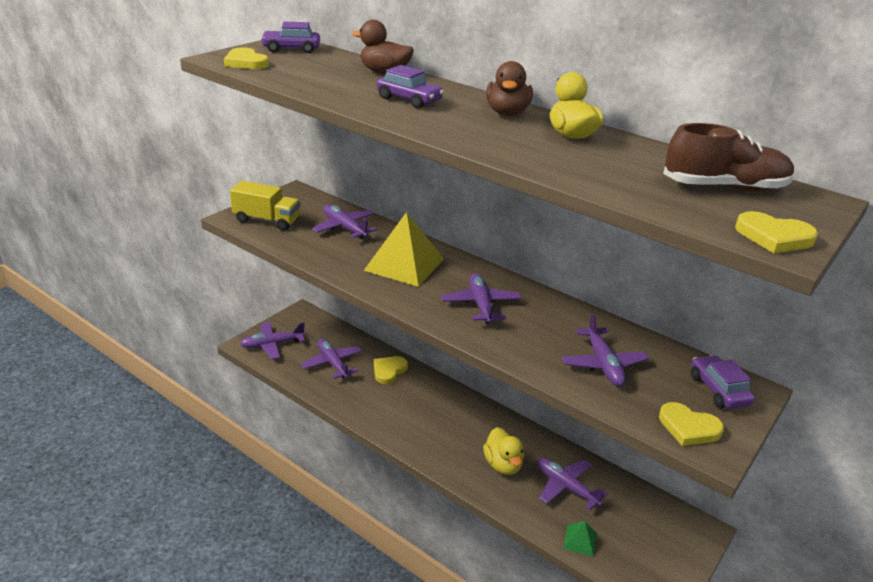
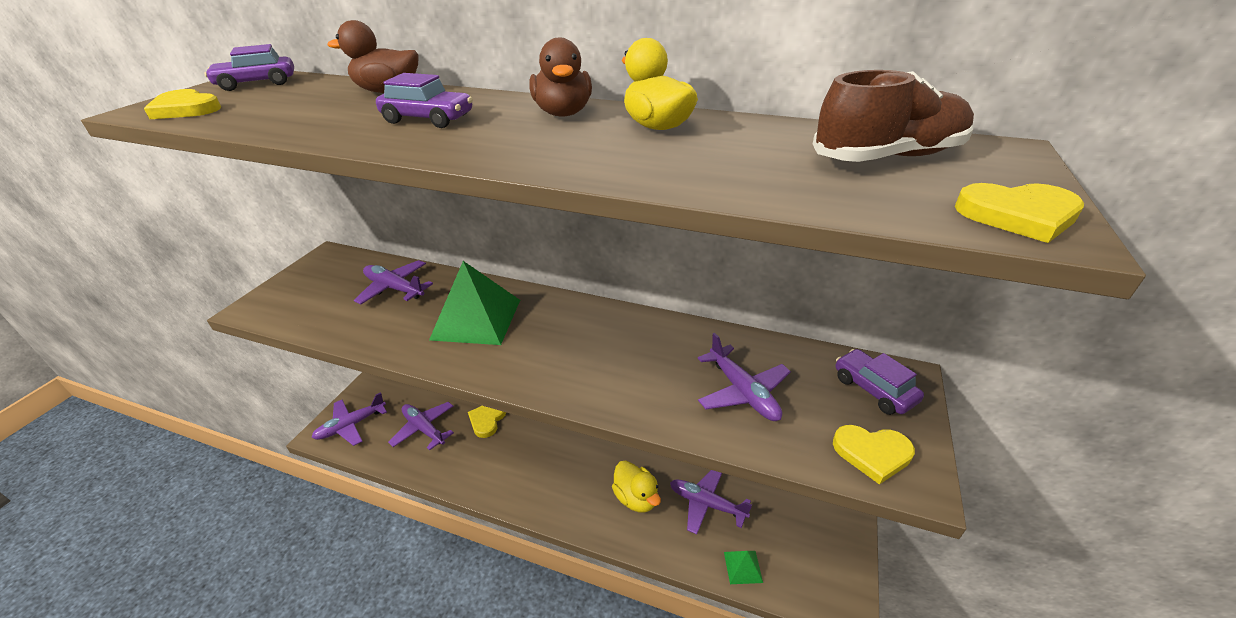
camera: 15 degrees left, 5 degrees up
yellow truck [230,181,301,231] -> none
yellow pyramid [364,212,444,287] -> green pyramid [429,261,520,345]
purple plane [441,273,522,324] -> none

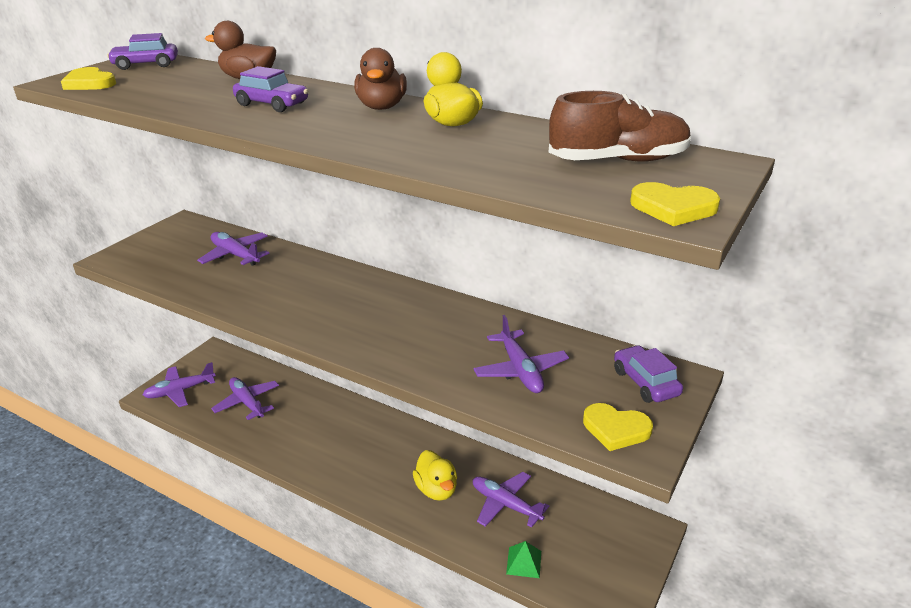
camera: 10 degrees right, 5 degrees down
green pyramid [429,261,520,345] -> none
yellow heart [468,406,506,438] -> none

